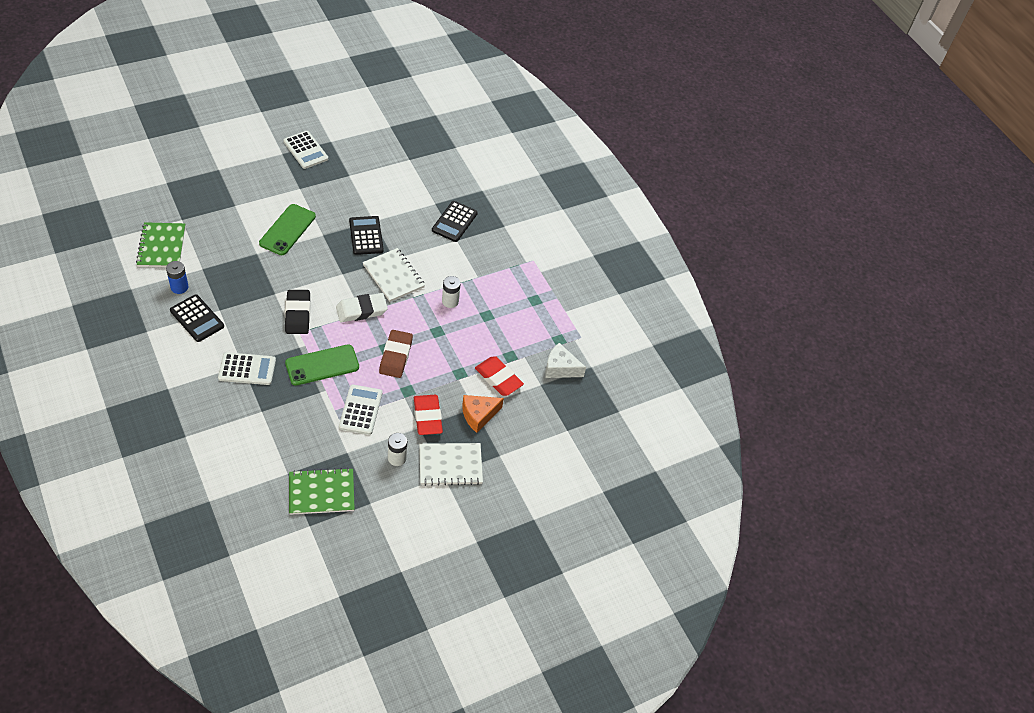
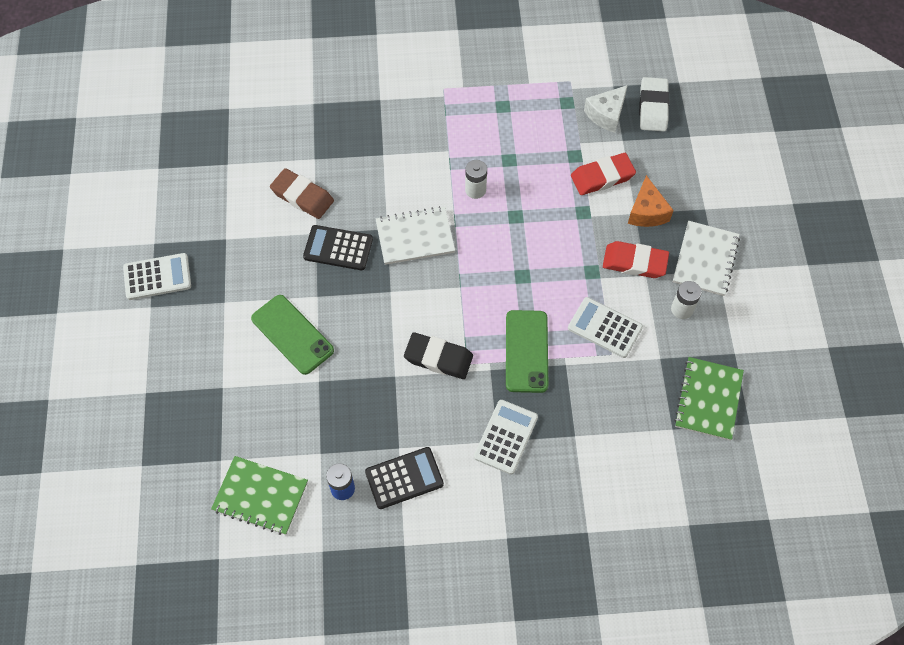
camera: 60 degrees left, 10 degrees up
white eraser [336,293,388,322] -> white eraser moved to [639,77,669,131]
brown eraser [379,330,413,378] -> brown eraser moved to [270,168,334,219]
black calculator [432,201,478,242] -> none

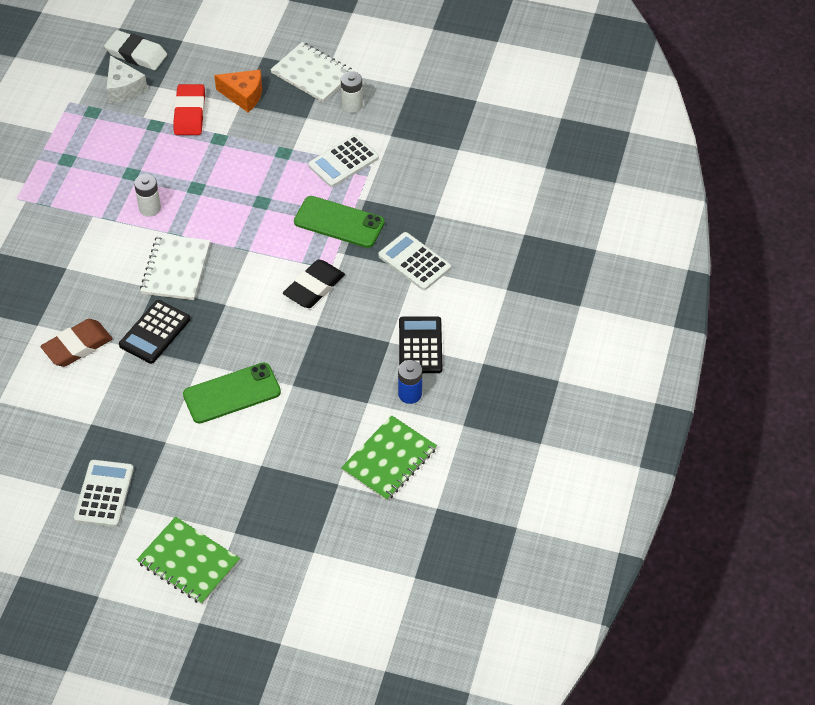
camera: 70 degrees left, 10 degrees down
red eraser [603,241,669,278] -> none
green notebook [674,357,744,441] -> green notebook moved to [137,517,240,604]

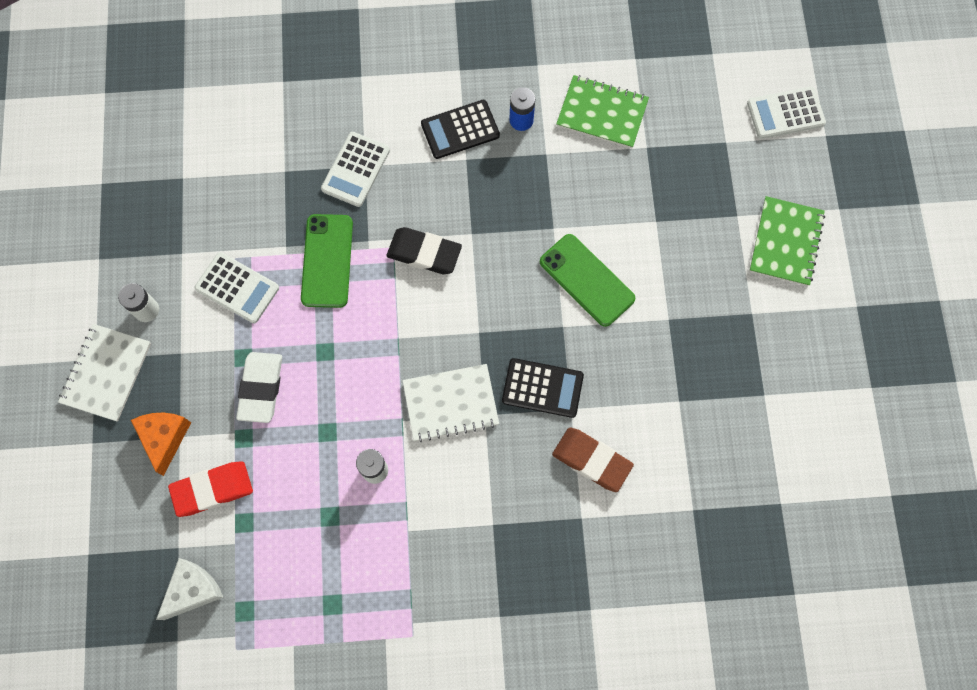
camera: 110 degrees left, 20 degrees up
white calculator [74,460,134,527] -> white calculator moved to [747,87,826,139]
white eraser [104,30,167,70] -> white eraser moved to [236,352,282,423]

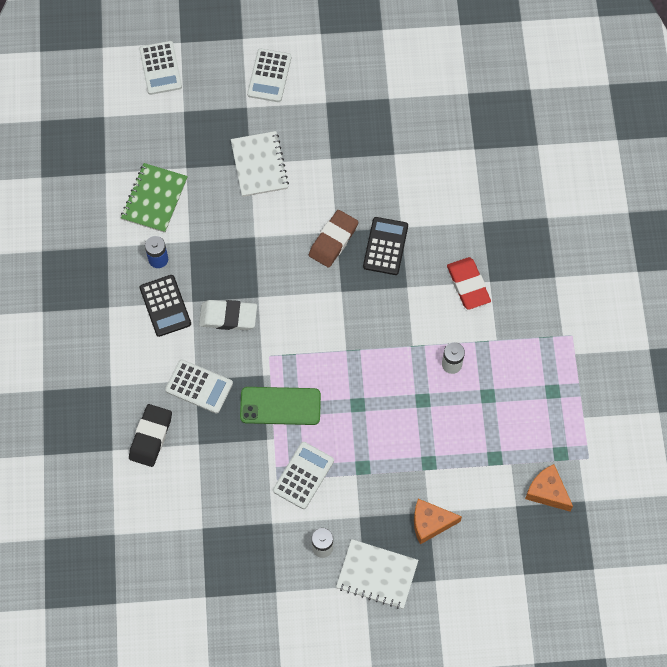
camera: 90 degrees left, 5 degrees down
white cheese [156,558,223,620] -> orange cheese [525,464,573,512]
red eraser [168,462,253,517] -> red eraser moved to [447,257,491,310]
white eraser [236,352,282,423] -> white eraser moved to [199,300,257,330]
black eraser [387,227,462,274] -> black eraser moved to [129,404,172,467]
white notebook [403,364,499,442] -> white notebook moved to [231,131,289,197]
green phone [540,234,635,327] -> none
brown eraser [552,428,634,492] -> brown eraser moved to [309,210,358,268]
green notebook [749,196,825,286] -> white calculator [247,48,291,102]

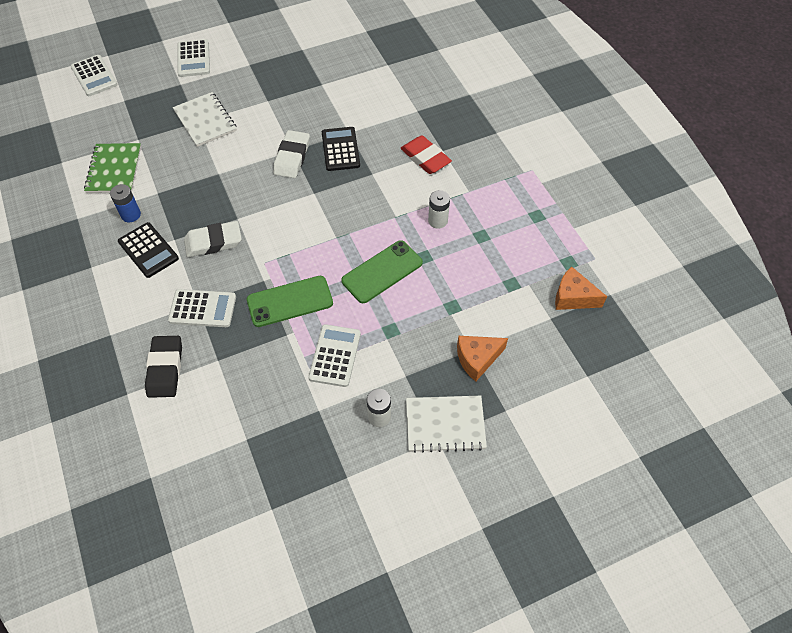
camera: 20 degrees left, 10 degrees down
brown eraser [309,210,358,268] -> white eraser [273,130,310,178]
none -> green phone [341,240,423,303]

